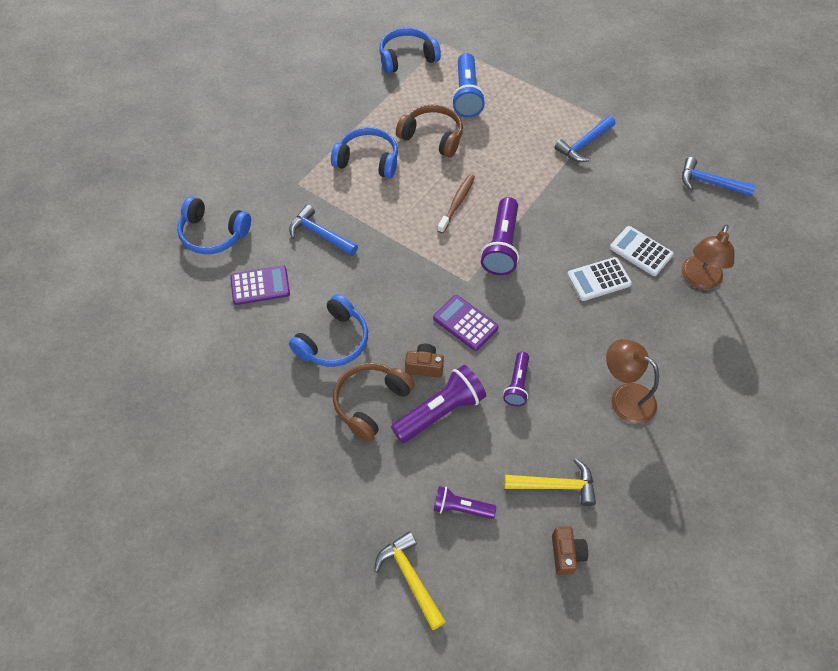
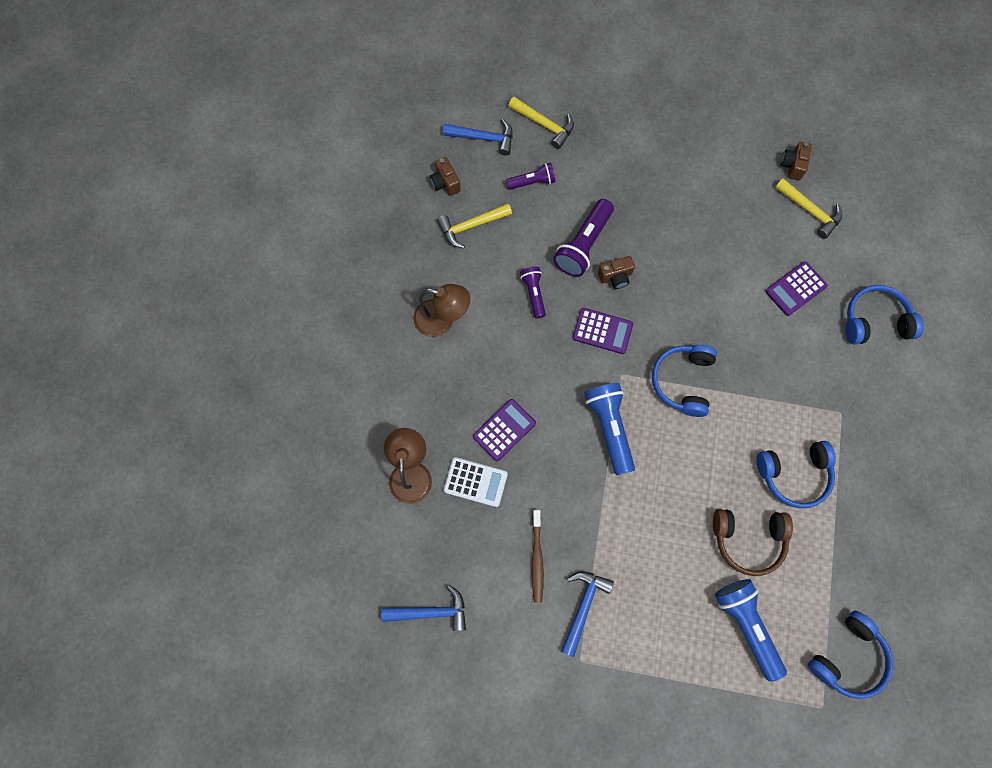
camera: 155 degrees right, 15 degrees up
blue hammer [289,204,358,256] -> blue hammer moved to [443,119,513,156]
blue headphones [289,294,368,367] -> blue headphones moved to [652,345,717,417]
brown headphones [333,363,415,442] -> none
brown toothbrush [437,174,475,234] -> brown toothbrush moved to [532,510,544,603]
purple flashlight [481,197,519,275] -> blue flashlight [584,383,635,475]
white calculator [567,257,632,301] -> purple calculator [473,399,536,461]
none -> yellow hammer [775,178,842,239]
none -> brown camera [780,142,812,180]

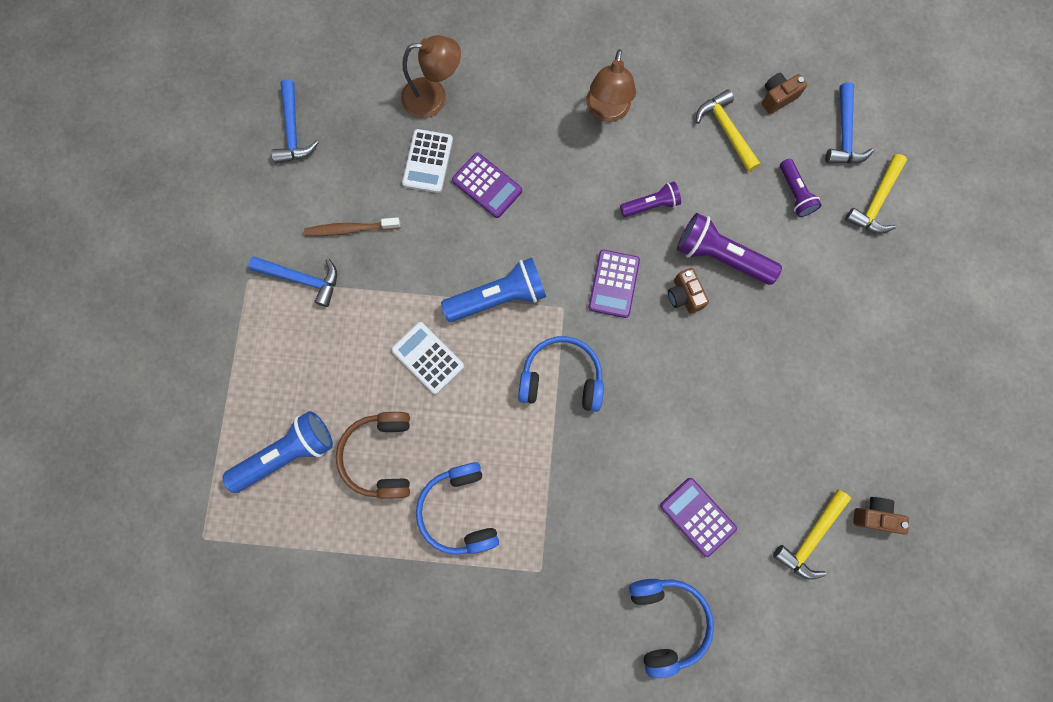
camera: 85 degrees right, 5 degrees up
blue headphones [808,611,893,699] -> none
none -> white calculator [391,322,464,394]

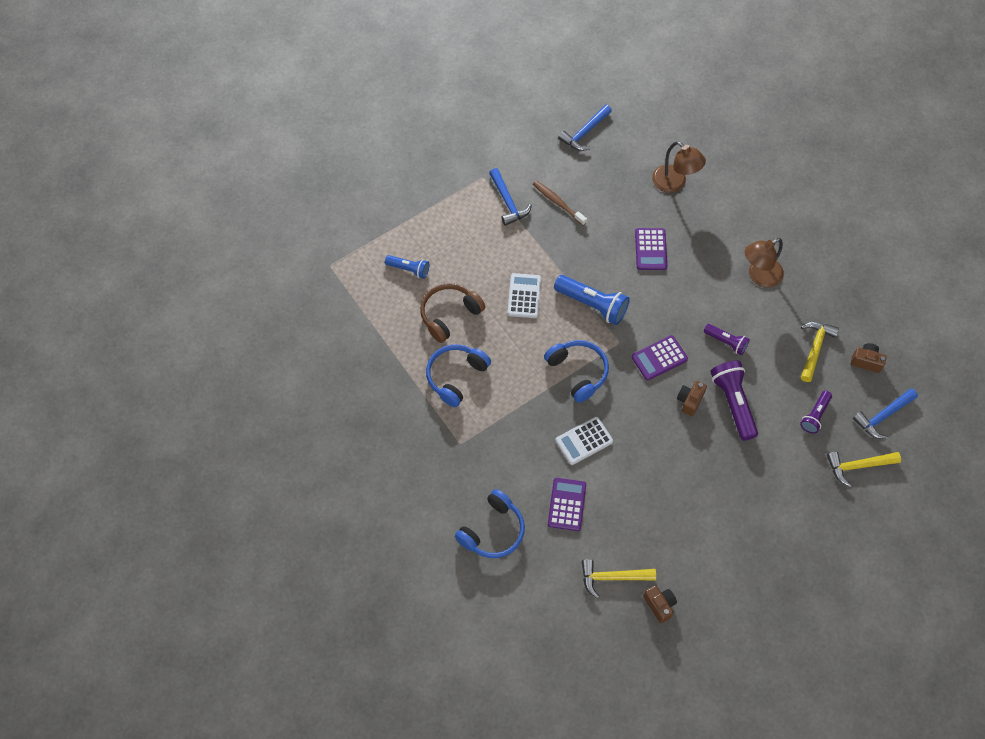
camera: 50 degrees right, 15 degrees down
blue flashlight [222,411,333,493] -> blue flashlight [385,255,429,279], size x0.59
white calculator [402,129,453,193] -> white calculator moved to [555,417,613,465]

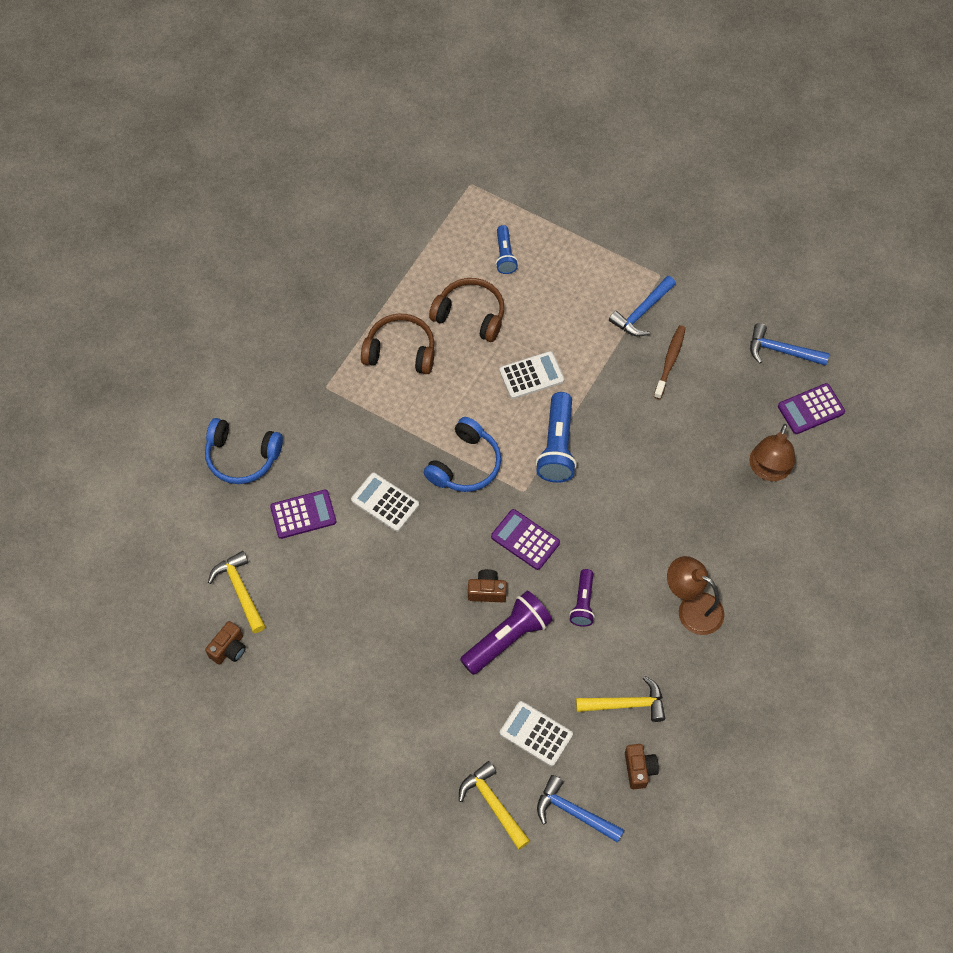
camera: 65 degrees right, 0 degrees up
blue headphones [426,344,491,407] -> brown headphones [361,314,434,374]
purple calculator [635,228,667,270] -> purple calculator moved to [778,383,845,434]
purple flashlight [800,391,832,434] -> white calculator [500,701,573,766]

